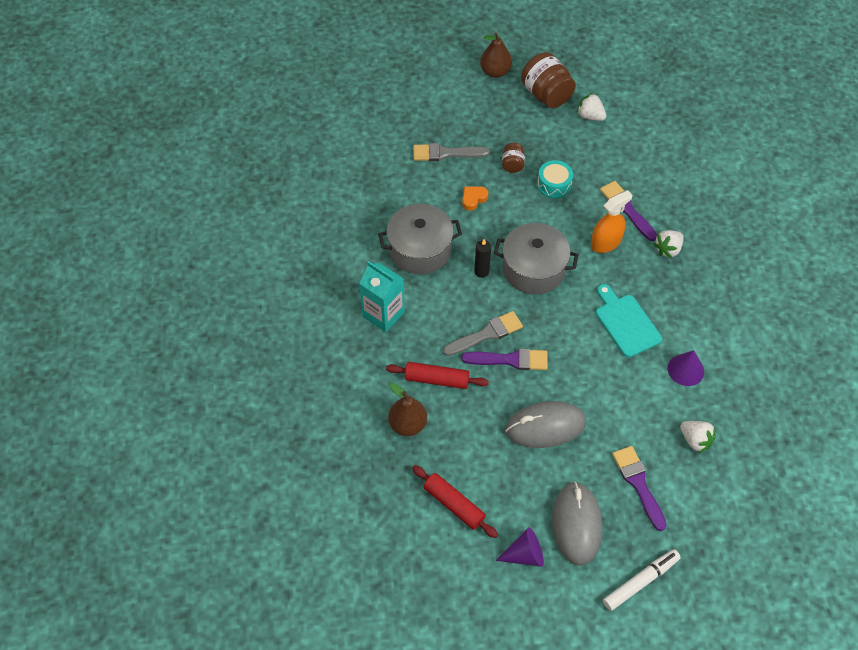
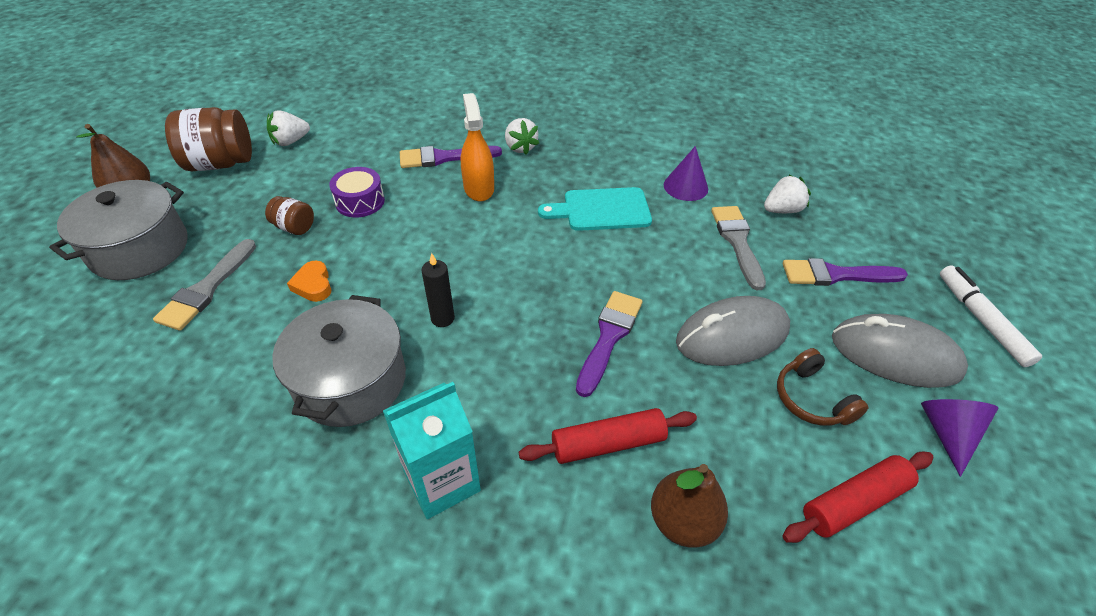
camera: 70 degrees left, 10 degrees down
red rolling pin [386,362,489,389] -> red rolling pin turned 45 degrees clockwise [519,408,697,464]
grey brush [443,311,523,356] -> grey brush moved to [711,206,766,290]
grey pot [494,223,579,295] -> grey pot moved to [49,180,188,280]
grey mouse [505,401,586,448] -> grey mouse turned 60 degrees clockwise [676,296,790,366]
turquoise drum [537,160,573,198] -> purple drum [329,167,385,217]
none -> brown headphones [777,348,869,426]

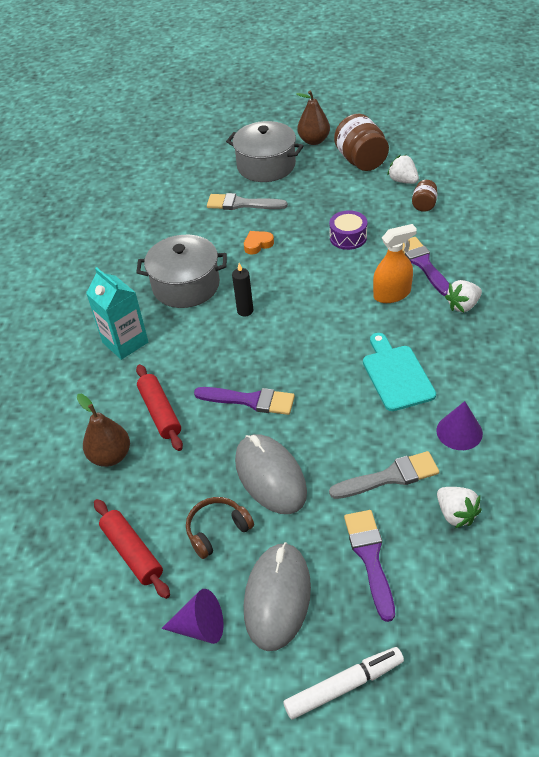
camera: 85 degrees right, 0 degrees up
brown jar [265,196,314,235] -> brown jar moved to [412,180,438,212]

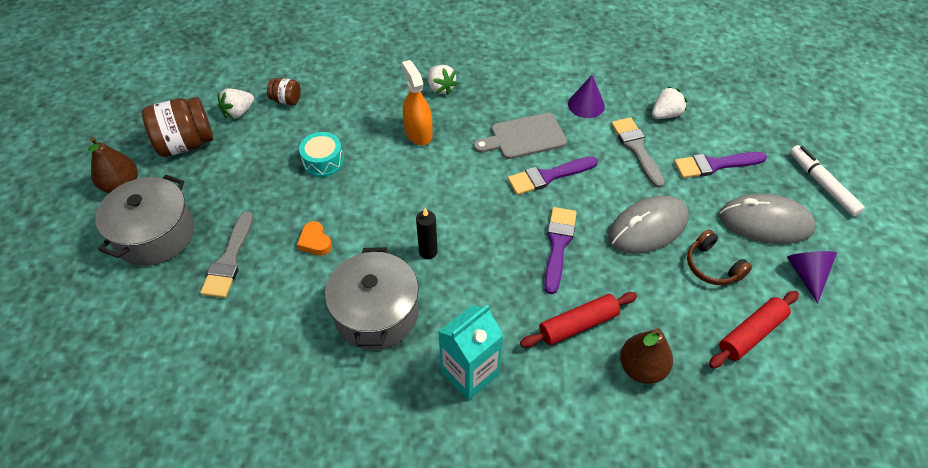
camera: 95 degrees left, 5 degrees up
purple drum [329,210,367,250] -> turquoise drum [299,132,344,177]
turquoise cutting board [363,333,436,411] -> grey cutting board [474,113,567,159]
purple brush [402,237,449,296] -> purple brush moved to [508,156,598,195]

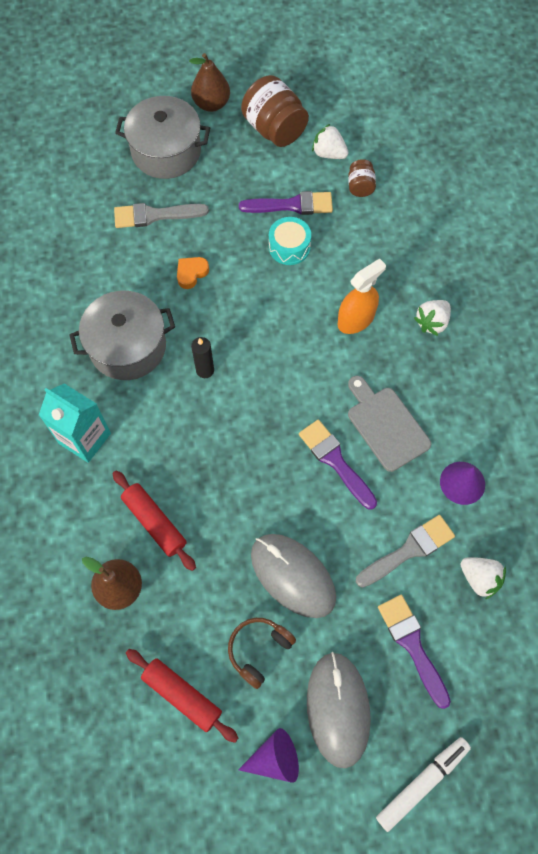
camera: 75 degrees right, 15 degrees up
purple brush [544,207,577,294] -> purple brush moved to [239,191,333,215]

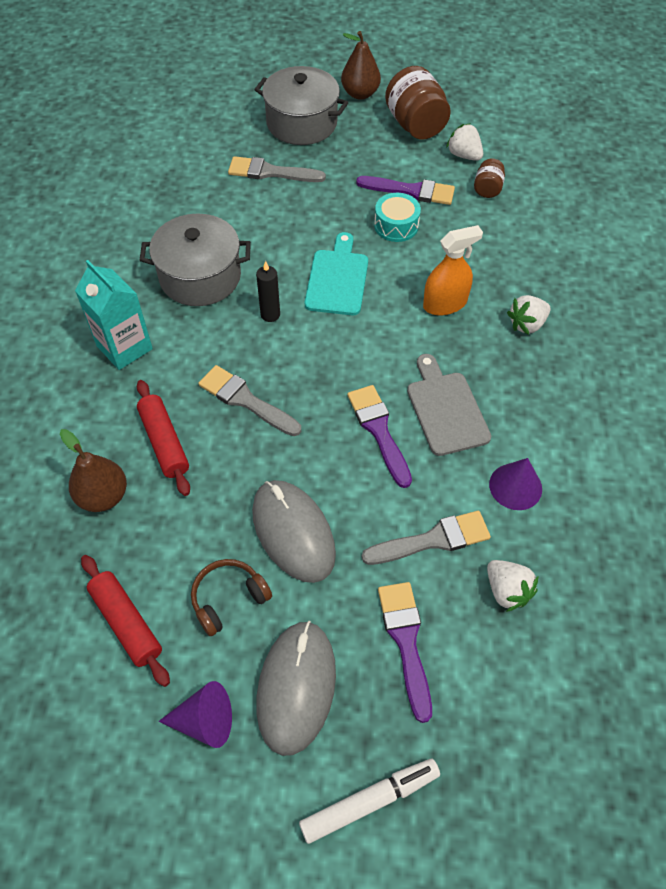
camera: 15 degrees right, 10 degrees down
orange heart [177,257,209,289] -> none
none -> grey brush [198,365,301,436]
none -> turquoise cutting board [305,232,368,315]

